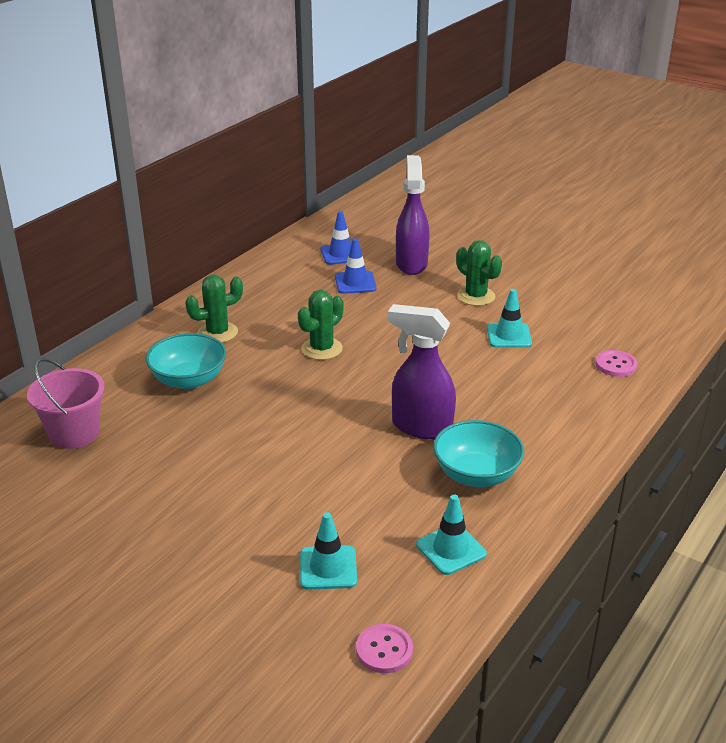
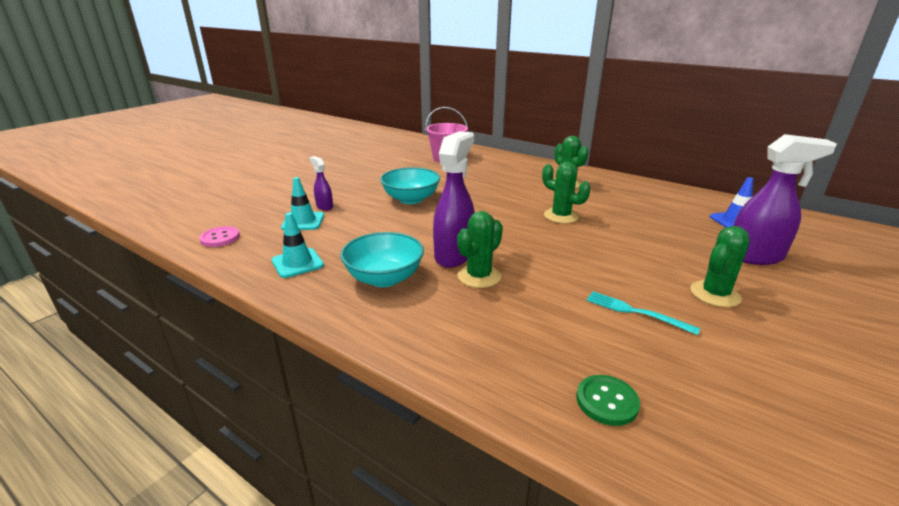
camera: 90 degrees right, 5 degrees down
turquoise bowl [146,333,226,389] -> turquoise bowl moved to [380,167,440,204]
blue traffic cone [335,238,377,294] -> none
turquoise traffic cone [487,289,532,348] -> turquoise fork [586,291,700,335]
pink button [596,350,637,377] -> green button [576,375,640,426]
none -> purple spray bottle [309,156,333,211]
none -> green cactus [457,211,503,288]

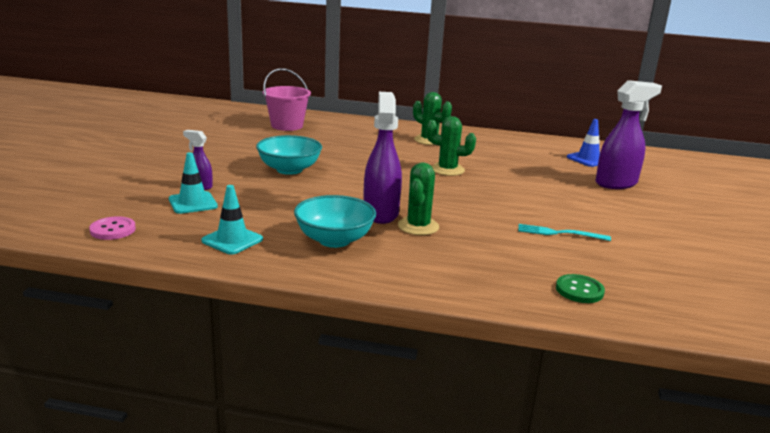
camera: 25 degrees left, 5 degrees down
green cactus [690,226,750,307] -> none

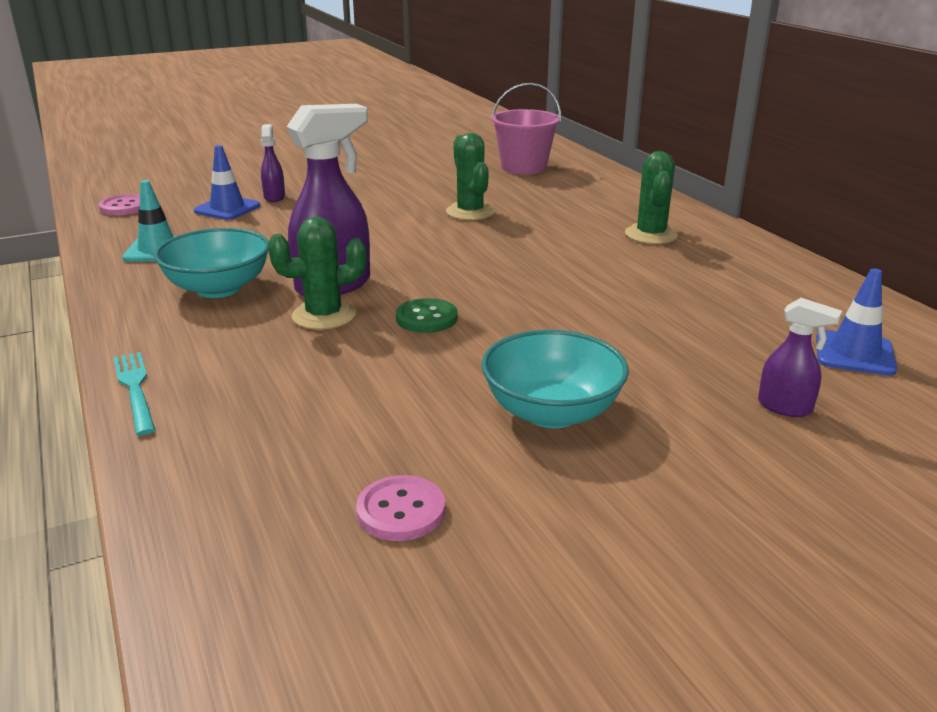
camera: 55 degrees right, 5 degrees up
turquoise traffic cone [169,152,218,214] -> blue traffic cone [194,145,261,220]
turquoise bowl [256,135,322,175] -> turquoise bowl moved to [481,330,629,428]
green cactus [426,116,476,176] -> green cactus moved to [446,133,495,220]
turquoise fork [518,224,611,241] -> turquoise fork moved to [113,352,155,436]
green button [556,274,605,303] -> green button moved to [396,298,458,333]
purple spray bottle [595,80,662,189] -> purple spray bottle [758,298,842,417], size x0.51
none -> pink button [356,475,445,541]

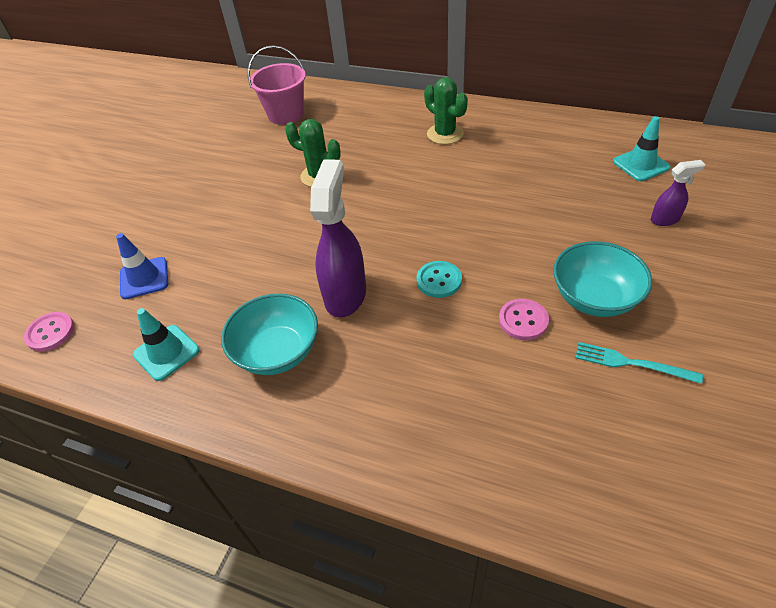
camera: 40 degrees left, 20 degrees up
turquoise fork [113,352,155,436] -> turquoise fork moved to [575,342,703,384]
purple spray bottle [261,124,285,202] -> none
green cactus [268,217,367,330] -> none
pink button [356,475,445,541] -> pink button moved to [499,299,549,340]
green button [396,298,458,333] -> turquoise button [417,261,462,298]
blue traffic cone [816,269,897,376] -> turquoise traffic cone [613,116,671,181]

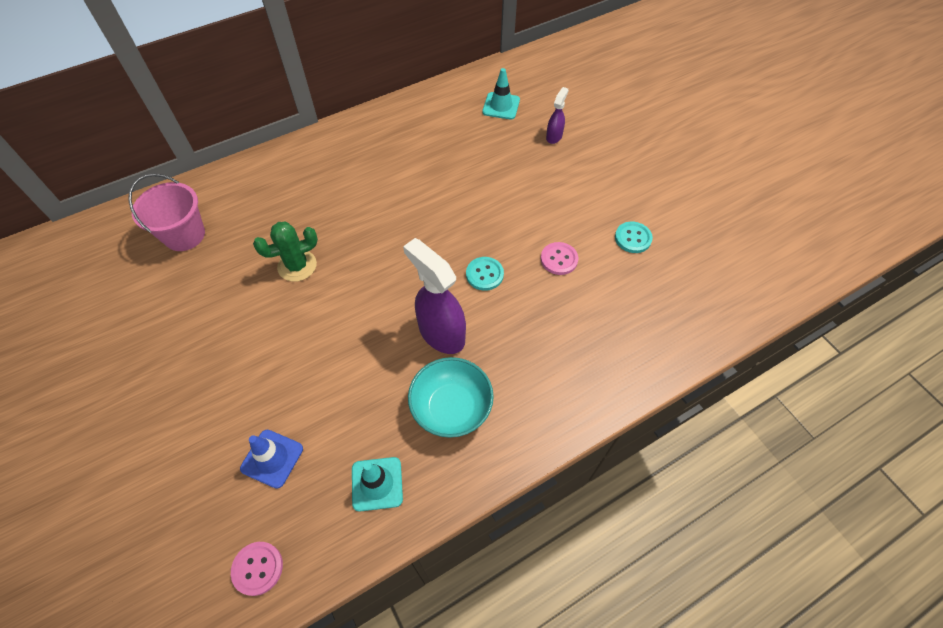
camera: 55 degrees left, 10 degrees up
green cactus [424,77,468,144] -> none
turquoise bowl [553,241,652,317] -> none
turquoise fork [575,342,703,384] -> turquoise button [615,222,653,253]

